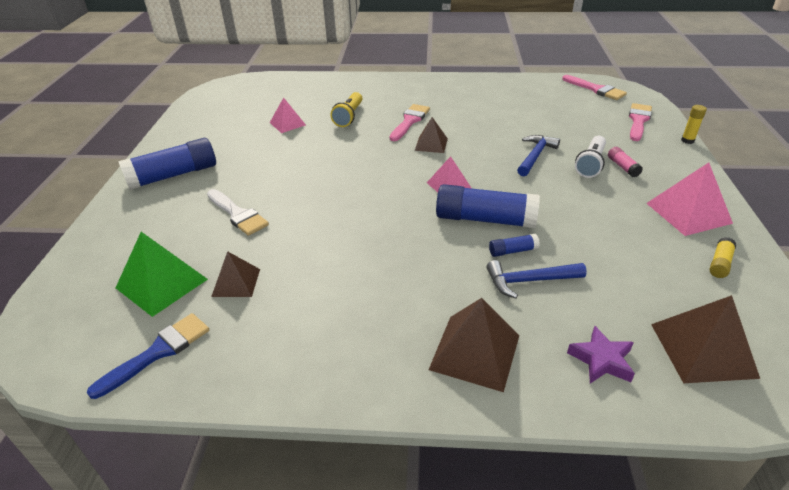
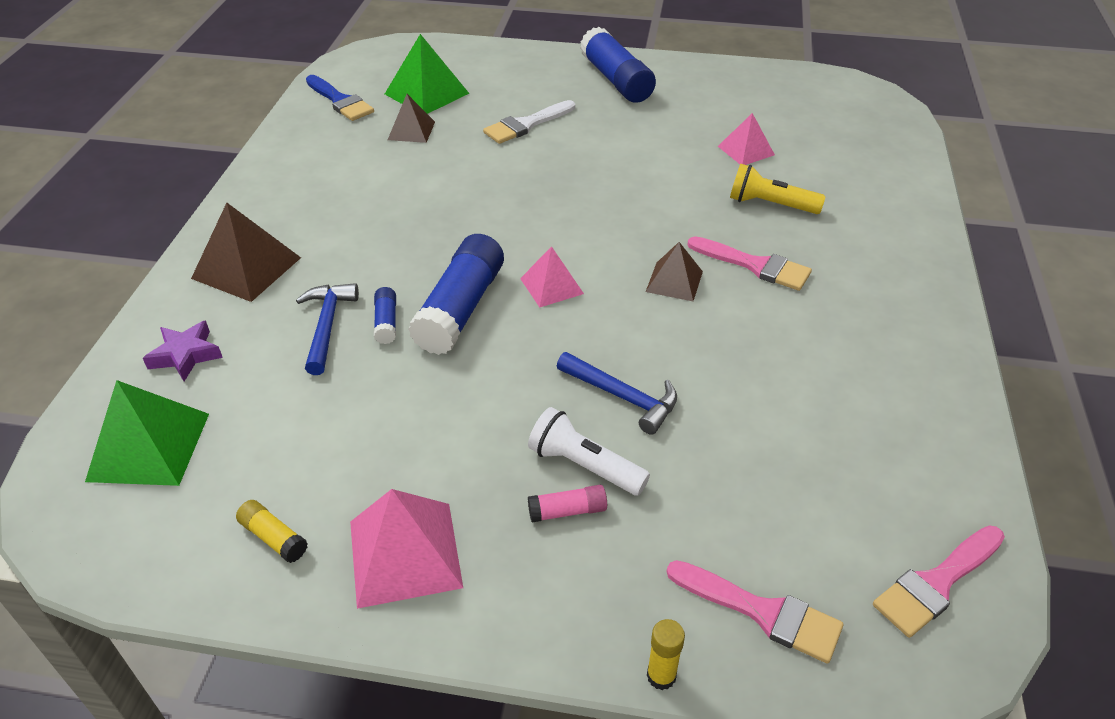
camera: 95 degrees right, 5 degrees up
brown pyramid [651,295,760,383] -> green pyramid [85,380,209,486]

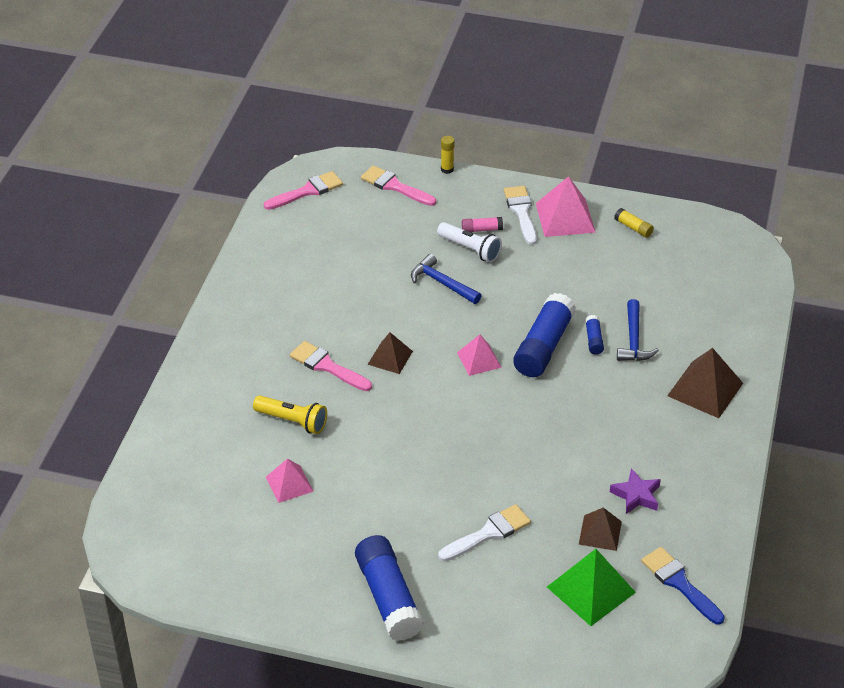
camera: 175 degrees left, 0 degrees up
green pyramid [85,380,209,486] -> none
purple star [143,320,223,381] -> purple star moved to [610,468,661,514]
none -> white brush [504,186,537,245]

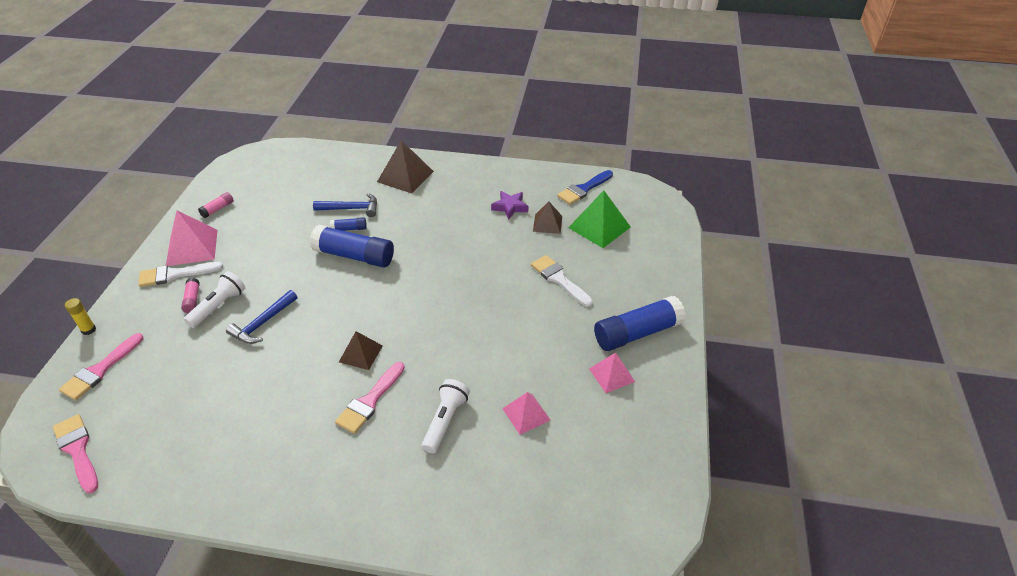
camera: 95 degrees left, 0 degrees up
yellow flashlight [253,395,327,434] -> white flashlight [422,379,470,453]
pink pyramid [457,335,502,376] -> pink pyramid moved to [589,353,635,393]
yellow glue stick [614,208,654,238] -> pink glue stick [198,192,234,218]

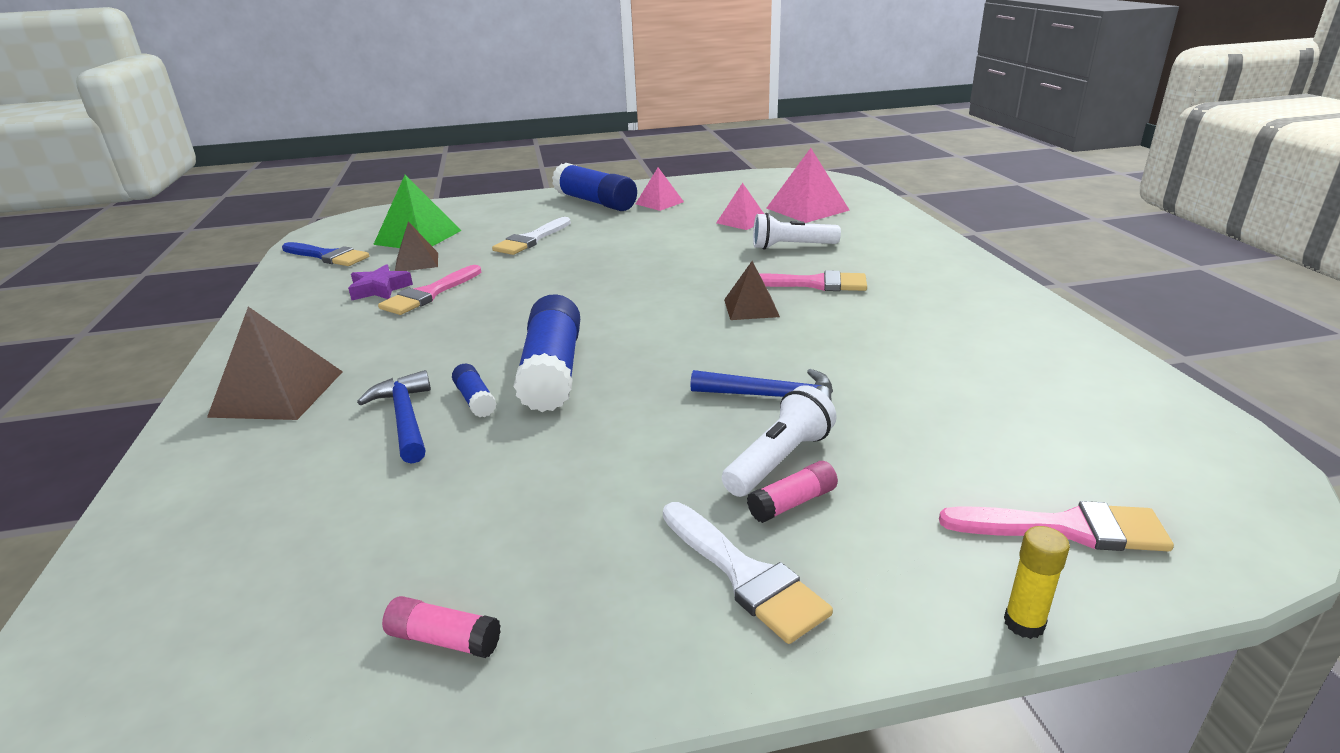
camera: 110 degrees left, 15 degrees down
pink brush [53,414,98,493] -> pink brush moved to [378,265,482,315]
pink pyramid [166,211,217,266] -> pink pyramid moved to [766,148,850,223]
white flashlight [184,271,245,328] -> white flashlight turned 120 degrees clockwise [722,385,837,497]

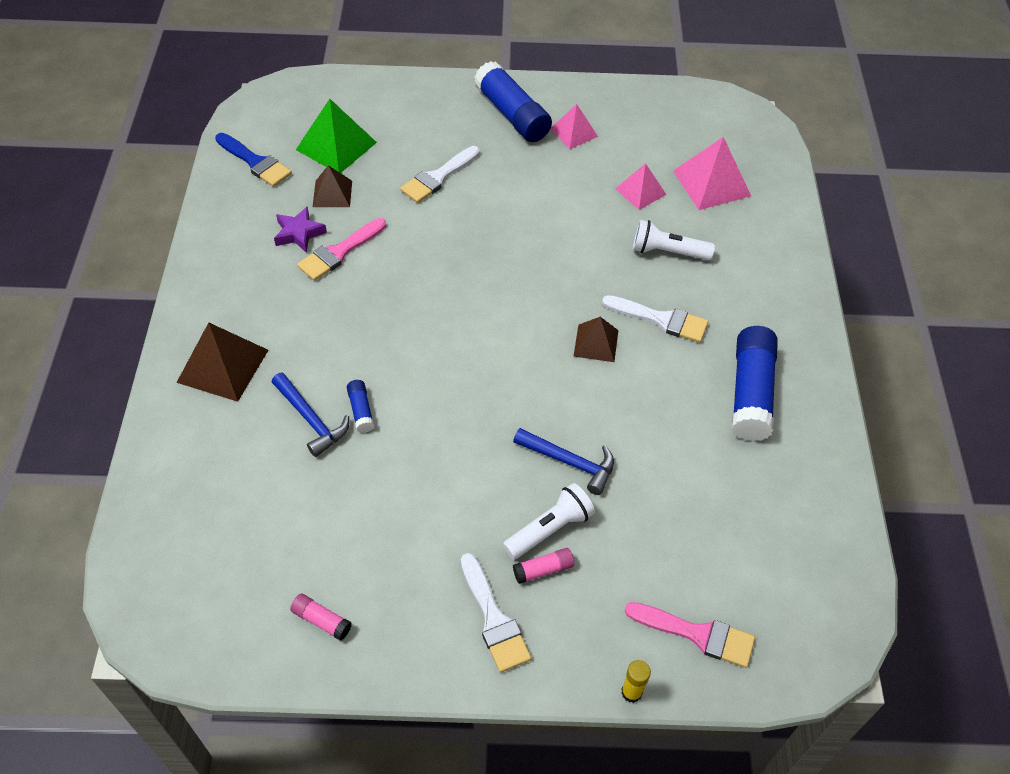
camera: 10 degrees right, 25 degrees up
blue hammer [357,370,431,464] -> blue hammer turned 150 degrees clockwise [272,373,349,457]
blue glue stick [513,294,580,412] -> blue glue stick moved to [732,326,778,441]
pink brush [760,270,867,291] -> white brush [602,295,709,343]

